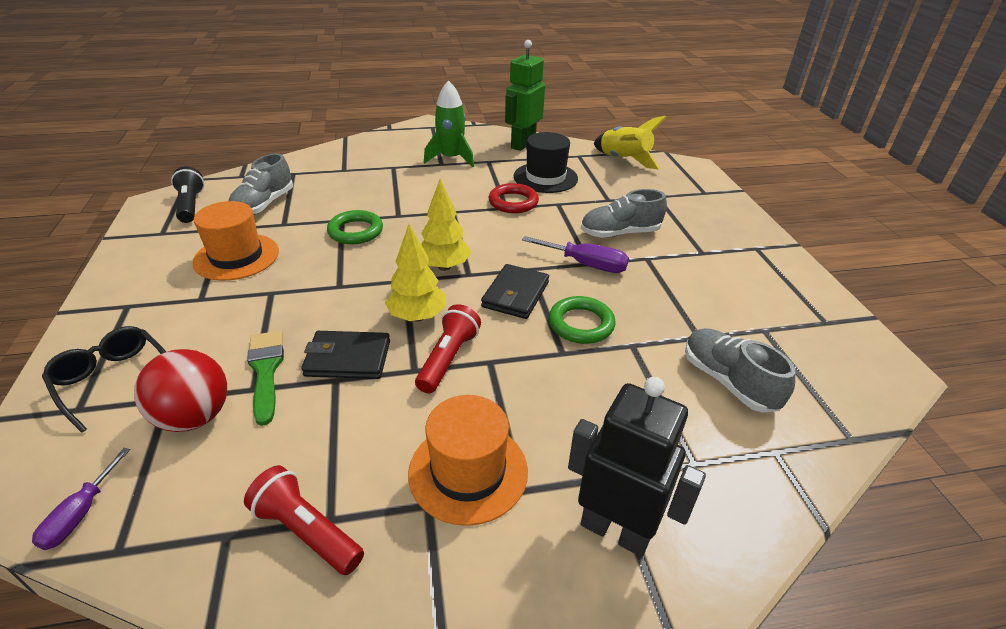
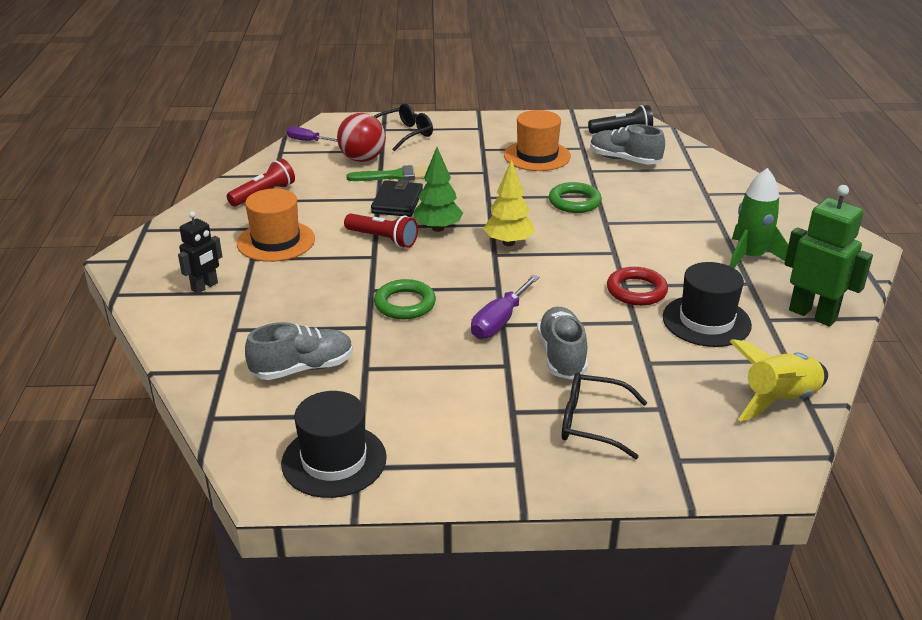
camera: 100 degrees right, 5 degrees down
yellow tree [385,224,446,322] -> green tree [413,147,463,232]
black wallet [481,264,549,319] -> none
black robot [568,377,706,557] -> black robot [178,211,222,294], size x0.61
none -> black hat [281,391,387,498]
none -> black glasses [562,372,647,459]

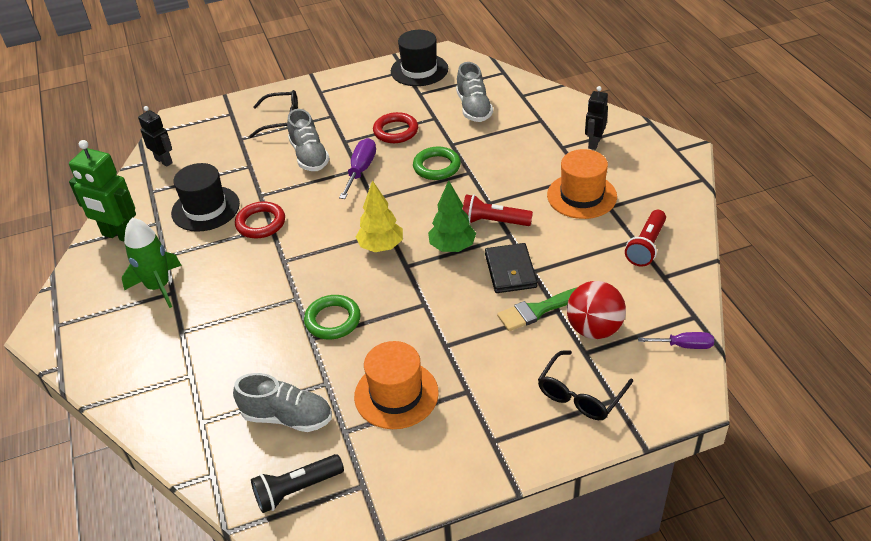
camera: 165 degrees right, 10 degrees up
grey shoe [245,322,353,380] -> grey shoe turned 60 degrees counterclockwise [456,62,493,122]
yellow rocket [729,339,828,421] -> black robot [138,106,173,167]
none -> red ring [373,112,418,143]

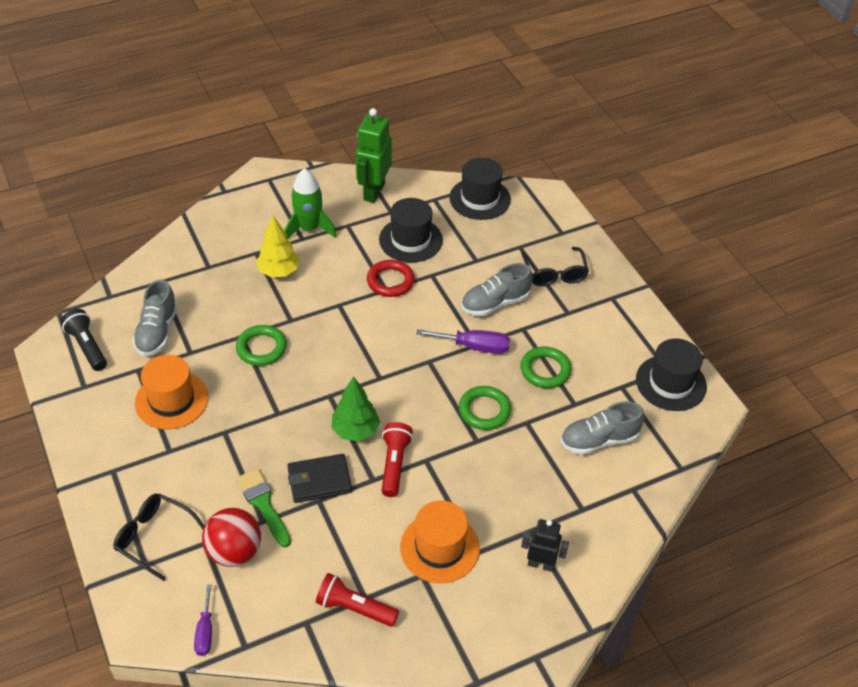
camera: 80 degrees right, 5 degrees up
black robot [138,106,173,167] -> black hat [449,158,511,220]
yellow tree [356,180,403,252] -> yellow tree moved to [256,215,300,277]
red ring [373,112,418,143] -> green ring [521,346,571,388]

